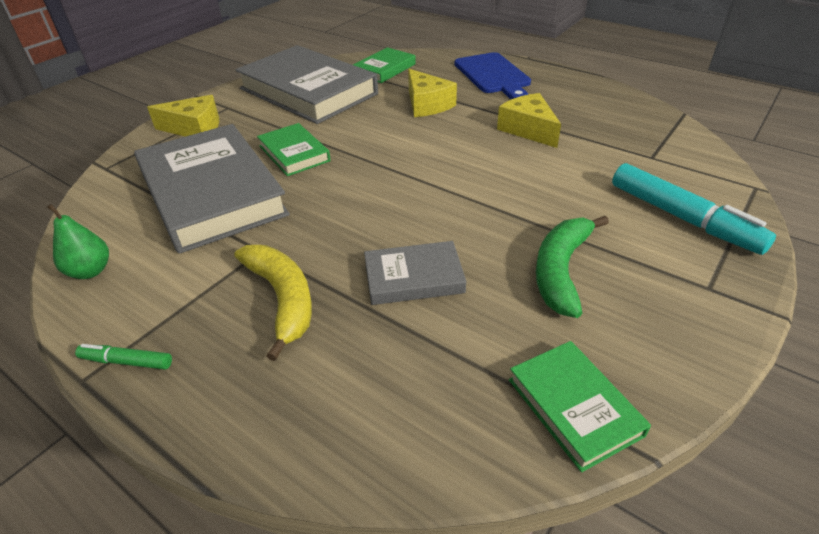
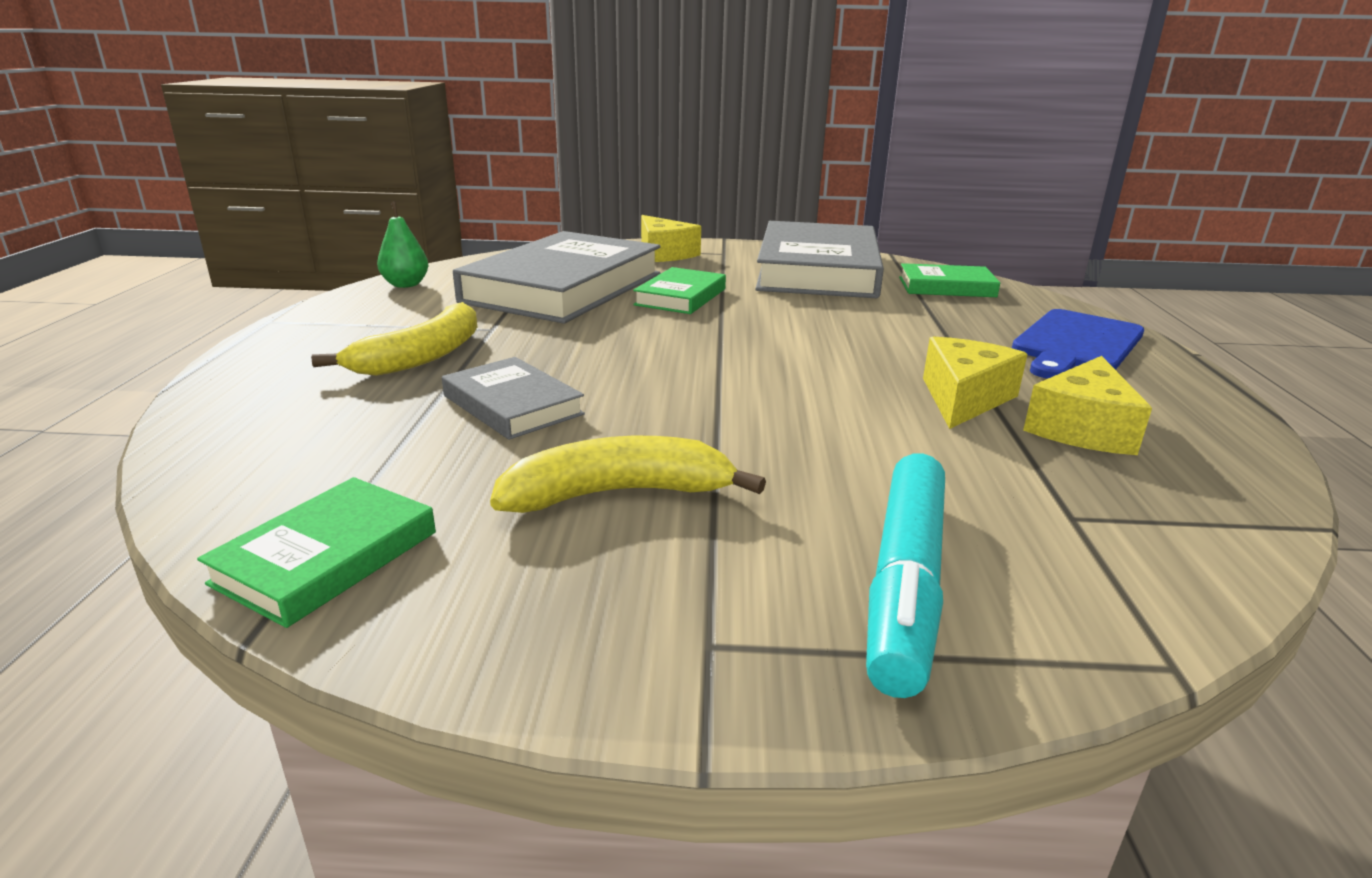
camera: 55 degrees right, 15 degrees down
green marker [75,344,172,370] -> none
yellow cheese [408,69,457,117] -> yellow cheese moved to [1023,356,1152,455]
green banana [536,216,609,318] -> yellow banana [490,436,766,513]

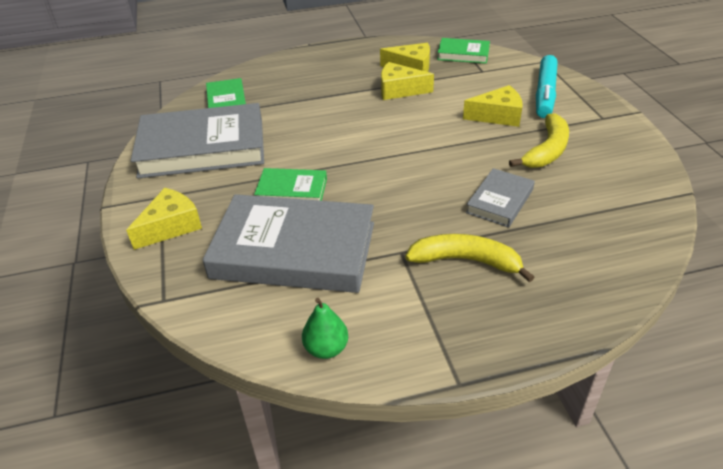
camera: 105 degrees left, 15 degrees up
green book [197,477,436,628] -> green book moved to [437,38,490,64]
yellow banana [490,436,766,513] -> yellow banana turned 120 degrees counterclockwise [509,113,569,168]
turquoise marker [866,453,945,698] -> turquoise marker turned 105 degrees clockwise [536,55,558,118]
blue cutting board [1012,309,1144,379] -> none
none -> yellow cheese [463,85,523,127]

